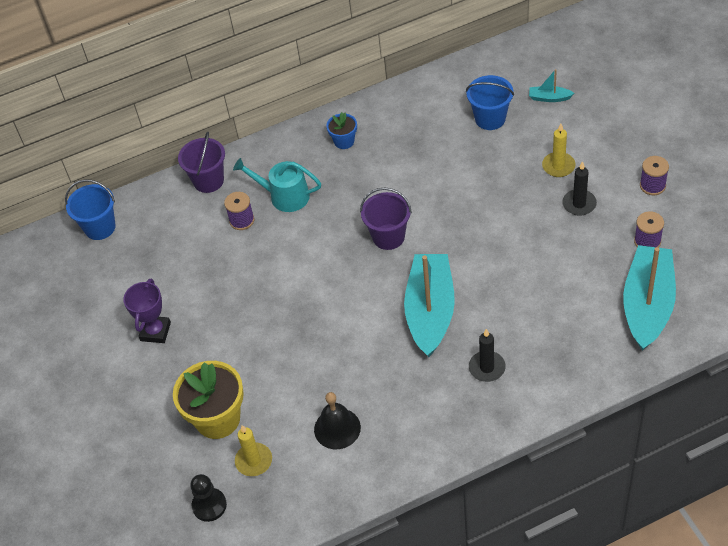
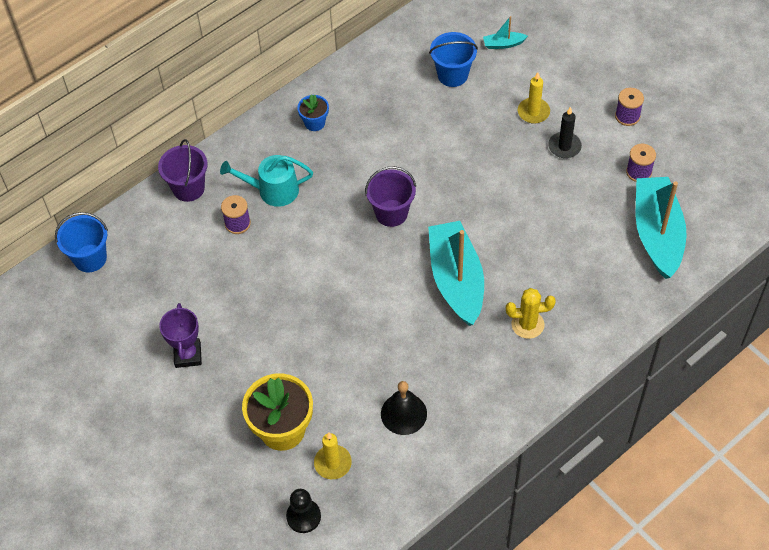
camera: 20 degrees left, 5 degrees up
black candle [469,329,506,382] -> yellow cactus [506,288,556,339]

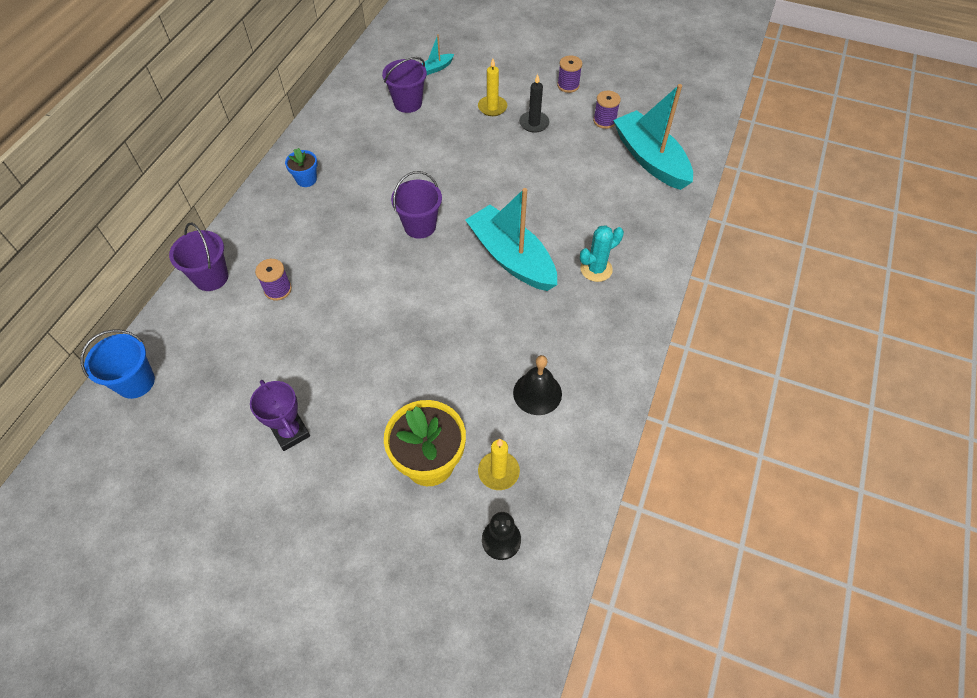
camera: 30 degrees left, 0 degrees up
turquoise watering can [220,155,313,207] -> none
blue bucket [429,32,478,87] -> purple bucket [382,57,427,113]
yellow cactus [506,288,556,339] -> turquoise cactus [580,225,624,282]

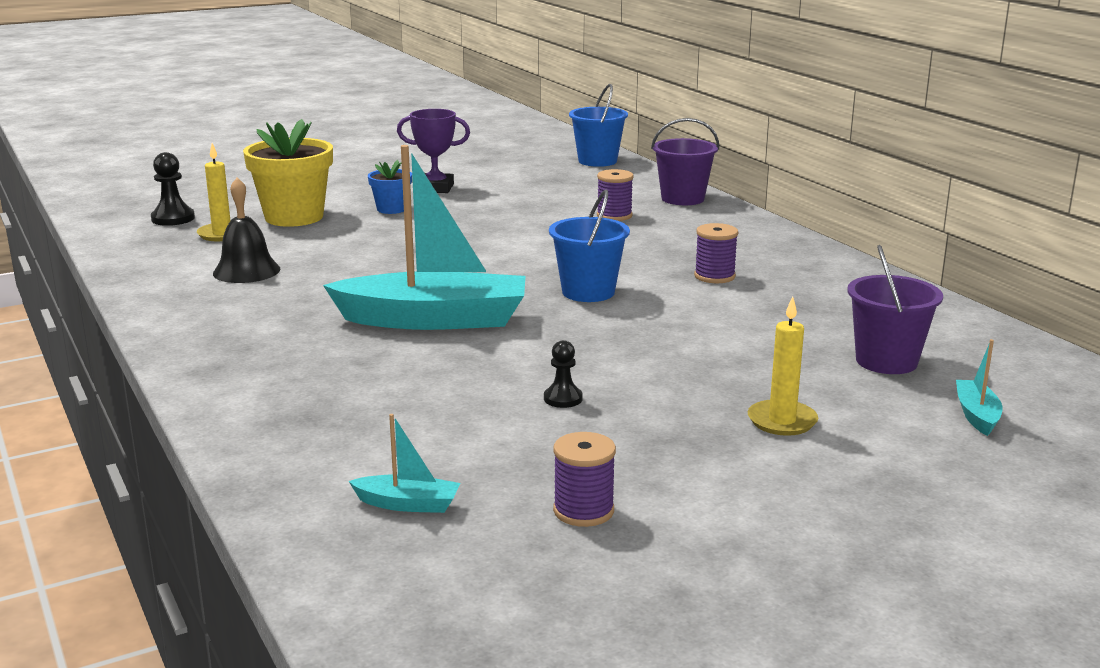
camera: 130 degrees right, 35 degrees down
blue flower pot [285,148,317,187] -> blue flower pot moved to [368,160,412,214]
purple bucket [391,171,442,239] -> blue bucket [549,189,630,302]
black candle [519,74,550,133] -> none
purple spool [557,55,582,93] -> purple spool moved to [694,223,738,283]
turquoise cactus [580,225,624,282] -> none
turquoise boat [613,84,693,190] -> turquoise boat [348,414,460,513], size x0.41
none -> black pawn [544,340,583,408]

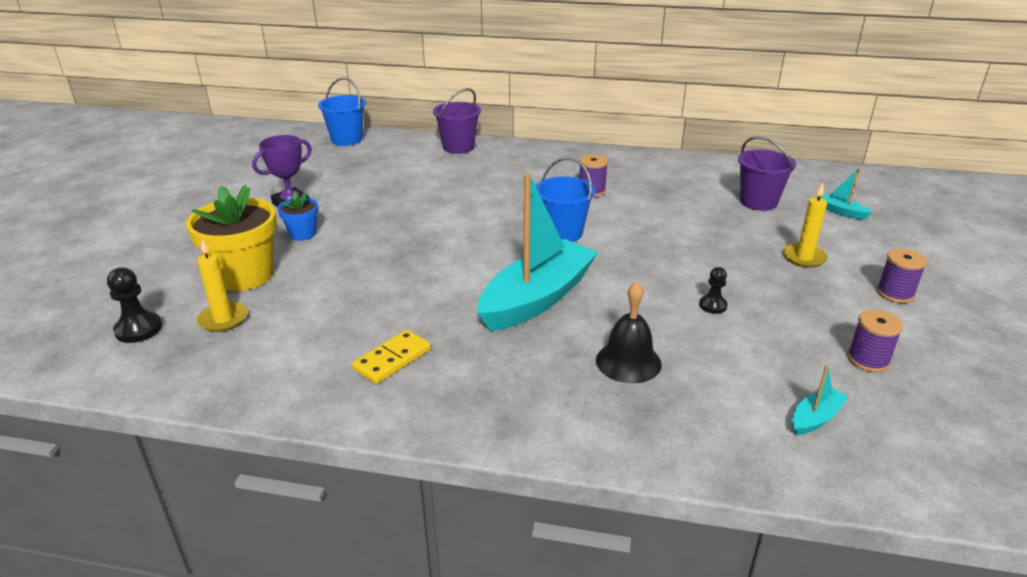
camera: 50 degrees left, 10 degrees up
black bell [213,177,281,283] -> black bell moved to [596,282,662,383]
purple spool [597,169,634,221] -> purple spool moved to [877,248,927,303]
none -> yellow domino [352,330,431,384]

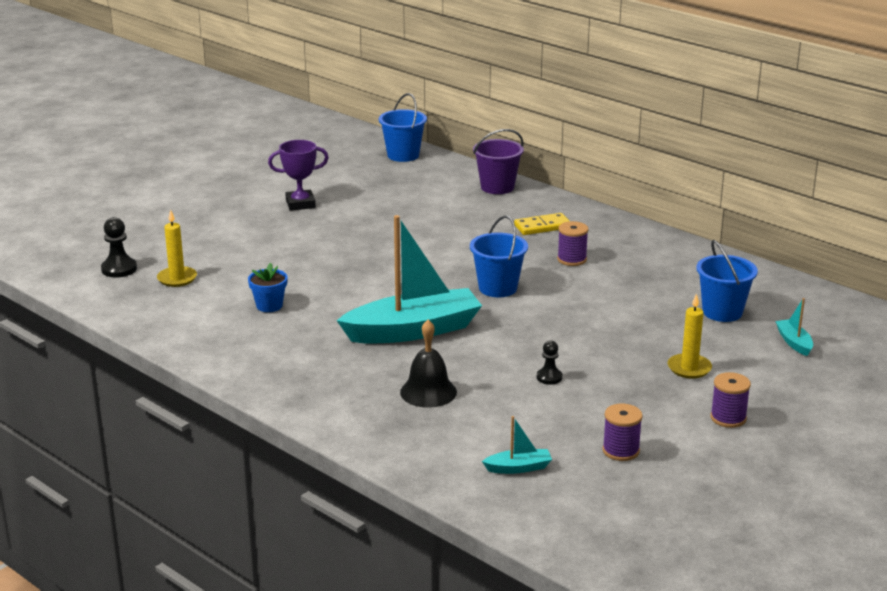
camera: 30 degrees right, 5 degrees down
yellow flower pot [186,185,277,291] -> none
blue flower pot [277,191,318,241] -> blue flower pot moved to [248,263,288,312]
yellow domino [352,330,431,384] -> yellow domino moved to [514,213,569,235]
purple bucket [738,136,796,211] -> blue bucket [696,240,758,322]

